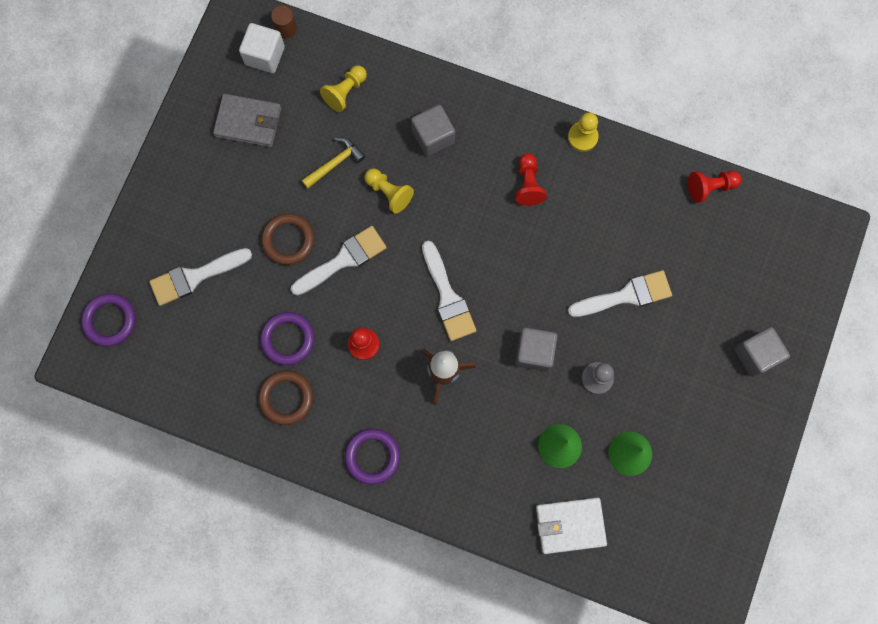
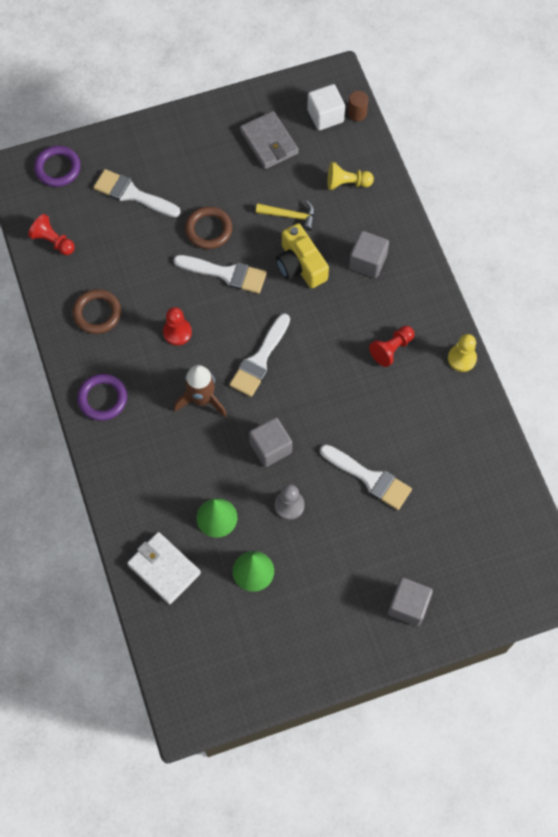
camera: 50 degrees right, 10 degrees down
purple ring [260,312,314,365] -> none
yellow pawn [364,168,414,213] -> yellow camera [276,223,329,288]
red pawn [688,171,741,203] -> red pawn moved to [28,214,75,255]

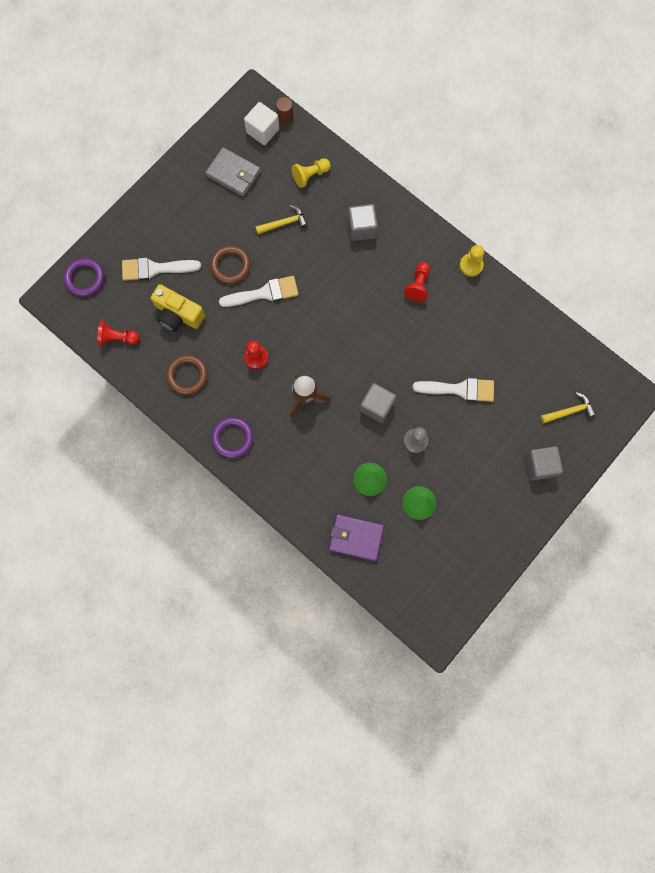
camera: 30 degrees left, 10 degrees up
white wallet [127,532,201,604] -> purple wallet [328,514,384,561]
white brush [229,313,290,397] -> none
yellow camera [276,223,329,288] -> yellow camera moved to [151,284,205,332]
none -> yellow hammer [540,392,596,424]

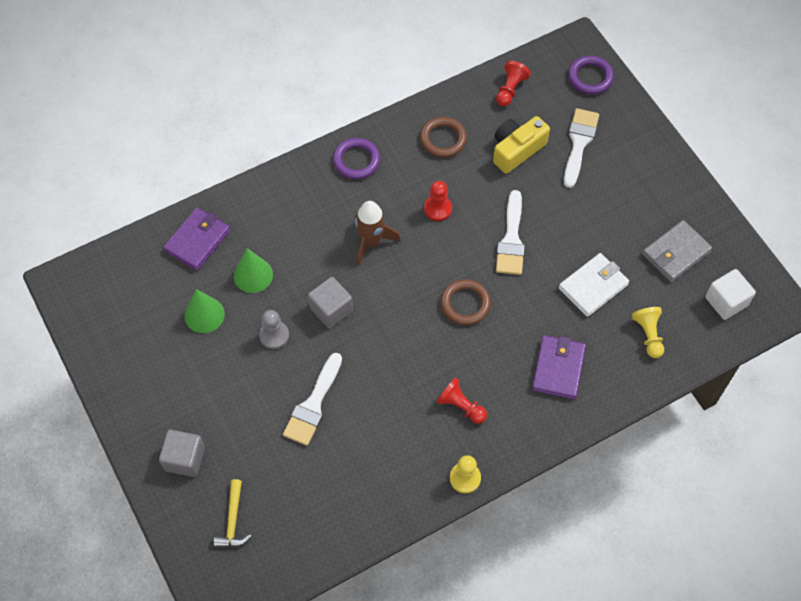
camera: 110 degrees right, 15 degrees down
brown ring [210,246,250,284] -> brown ring moved to [441,279,491,325]
yellow hammer [255,205,307,234] -> white wallet [559,253,629,317]
brown cylinder [276,97,293,124] -> none
grey cube [348,204,378,241] -> purple wallet [532,335,586,400]

